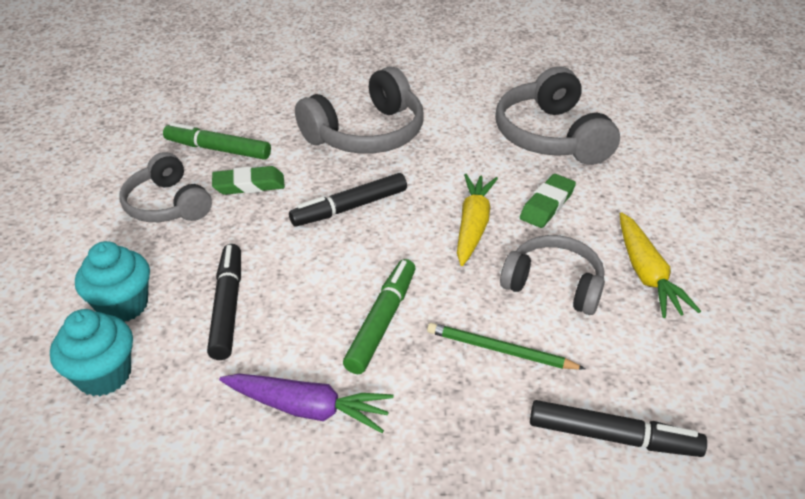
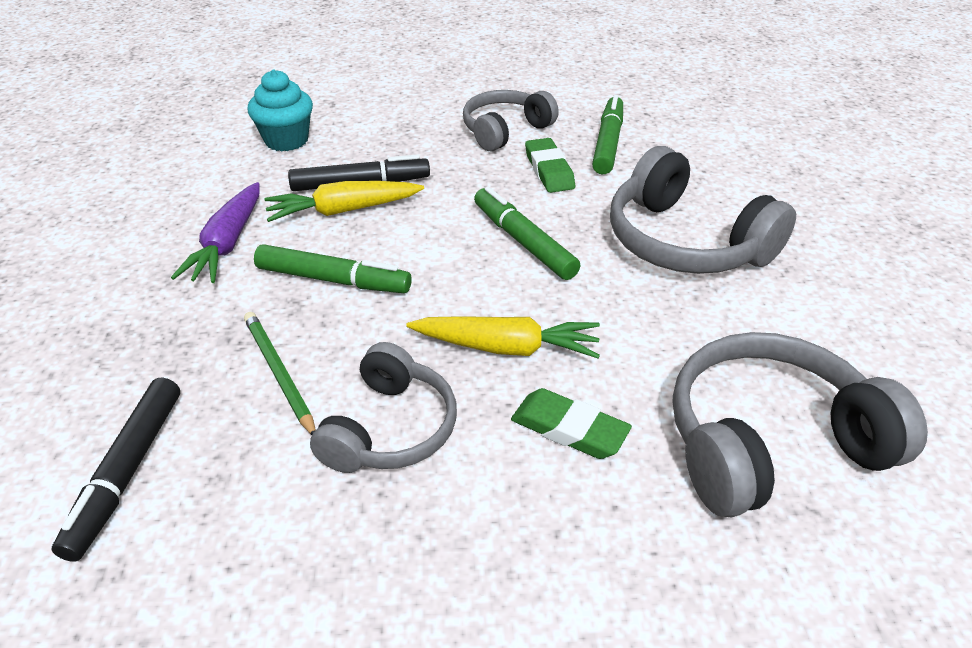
camera: 85 degrees right, 0 degrees up
turquoise cupcake [75,241,150,322] -> none
black marker [289,173,407,227] -> green marker [474,187,580,280]
green pencil [427,323,585,370] -> green pencil turned 45 degrees counterclockwise [244,312,316,435]
yellow carrot [620,212,701,318] -> yellow carrot moved to [264,181,424,222]

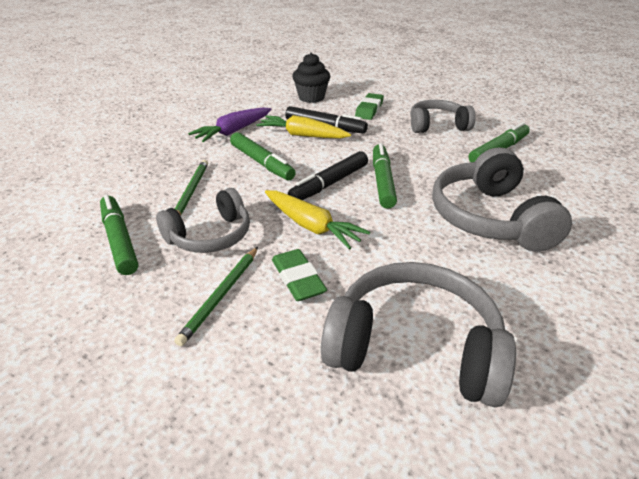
camera: 35 degrees right, 5 degrees down
black marker [51,378,180,562] -> black marker moved to [288,151,368,200]
turquoise cupcake [247,69,313,151] -> black cupcake [292,53,330,103]
green eraser [525,138,575,193] -> green eraser moved to [355,93,384,120]
none -> green marker [100,195,138,275]
none -> green pencil [174,247,258,346]

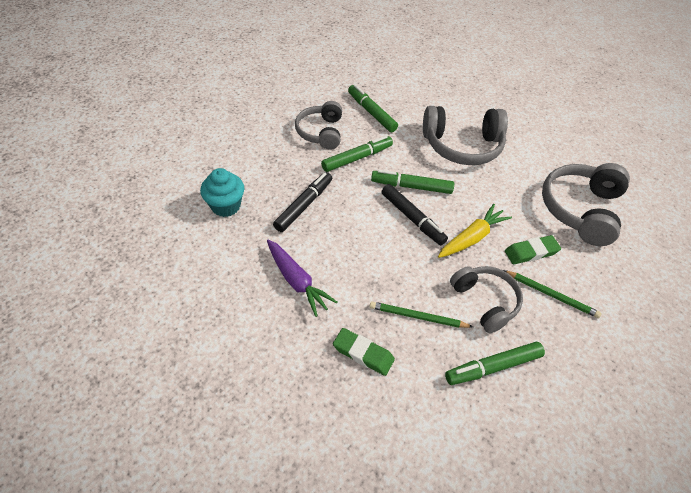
camera: 85 degrees left, 15 degrees up
green marker [230,132,296,180] -> green marker moved to [321,136,393,172]
yellow carrot [256,115,351,139] -> none
black cupcake [292,53,330,103] -> turquoise cupcake [200,168,244,217]
green eraser [355,93,384,120] -> green eraser moved to [333,328,395,376]

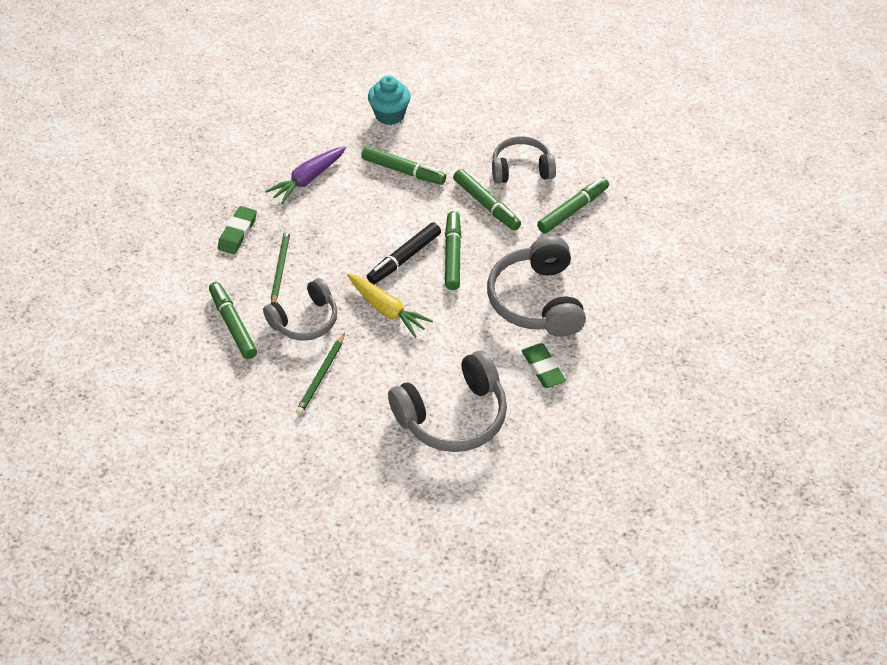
camera: 85 degrees right, 0 degrees up
black marker [273,172,332,232] -> green marker [361,146,446,185]
green eraser [505,235,561,264] -> green eraser moved to [521,343,566,388]
grey headphones [542,163,630,246] -> grey headphones turned 135 degrees clockwise [388,350,507,452]

